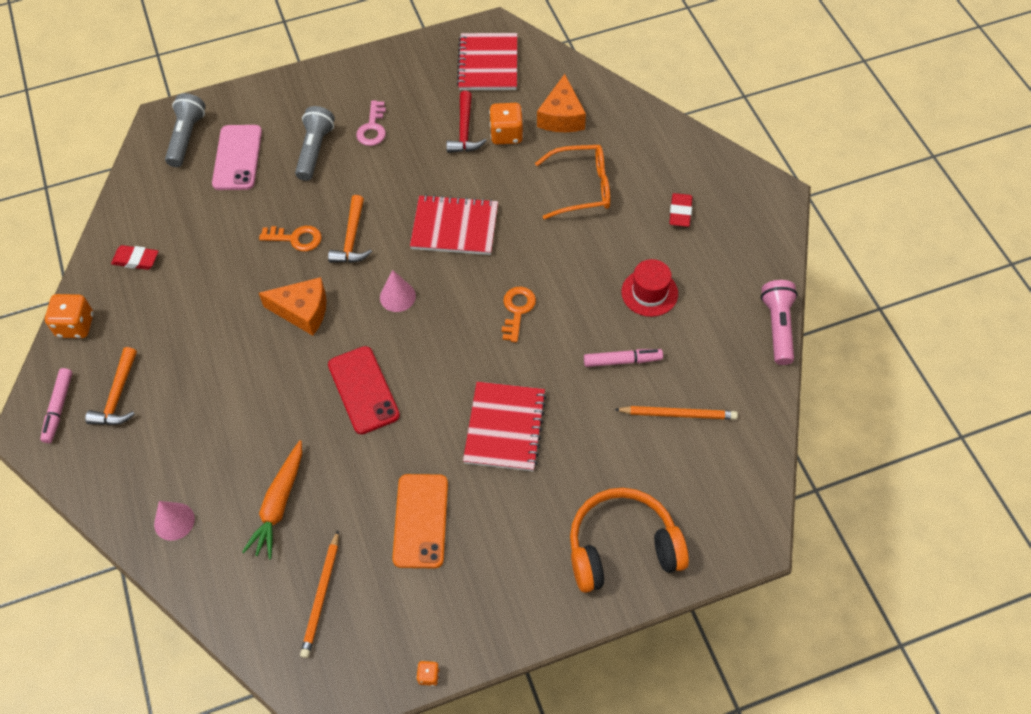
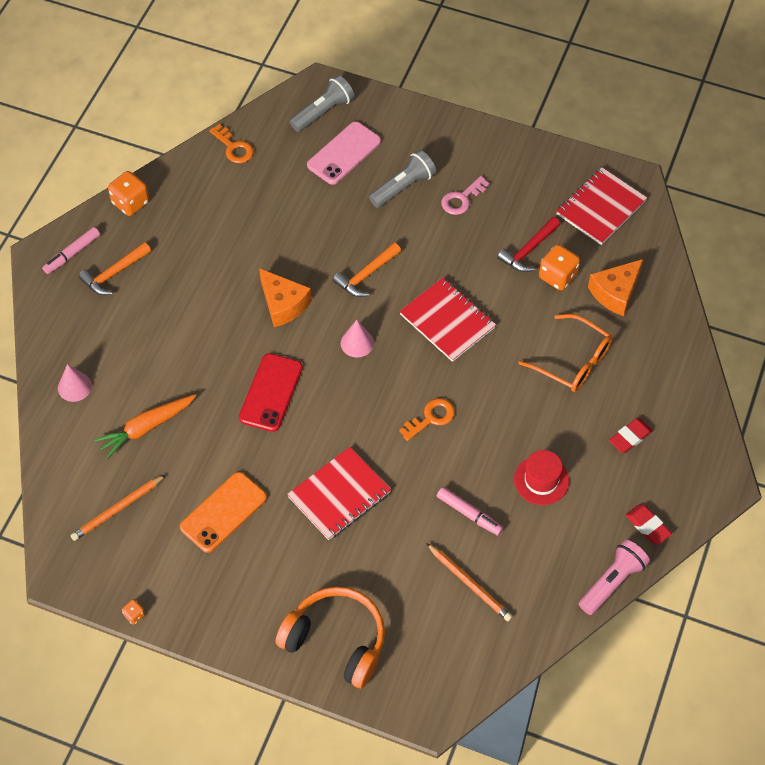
camera: 40 degrees right, 0 degrees up
red eraser [111,245,158,270] -> red eraser moved to [626,504,672,545]
orange key [259,226,322,251] -> orange key moved to [209,124,254,163]

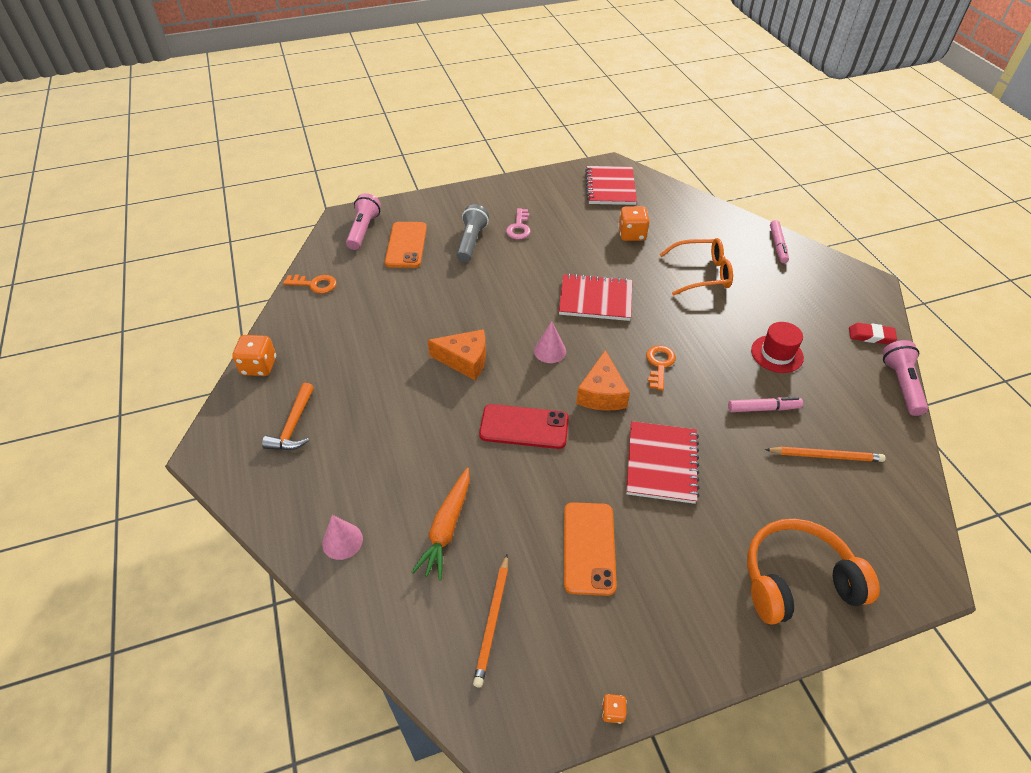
camera: 40 degrees left, 10 degrees down
pink marker [42,227,100,274] -> pink marker moved to [770,220,789,263]
red phone [239,353,303,432] -> red phone turned 60 degrees counterclockwise [479,404,569,449]
grey flashlight [290,75,354,132] -> pink flashlight [346,193,381,250]
pink phone [307,121,381,185] -> orange phone [385,222,427,268]
orange hammer [333,243,401,297] -> none
red hammer [497,217,560,272] -> none
orange cheese [588,259,643,316] -> orange cheese moved to [576,350,630,411]
red eraser [609,418,653,453] -> none

